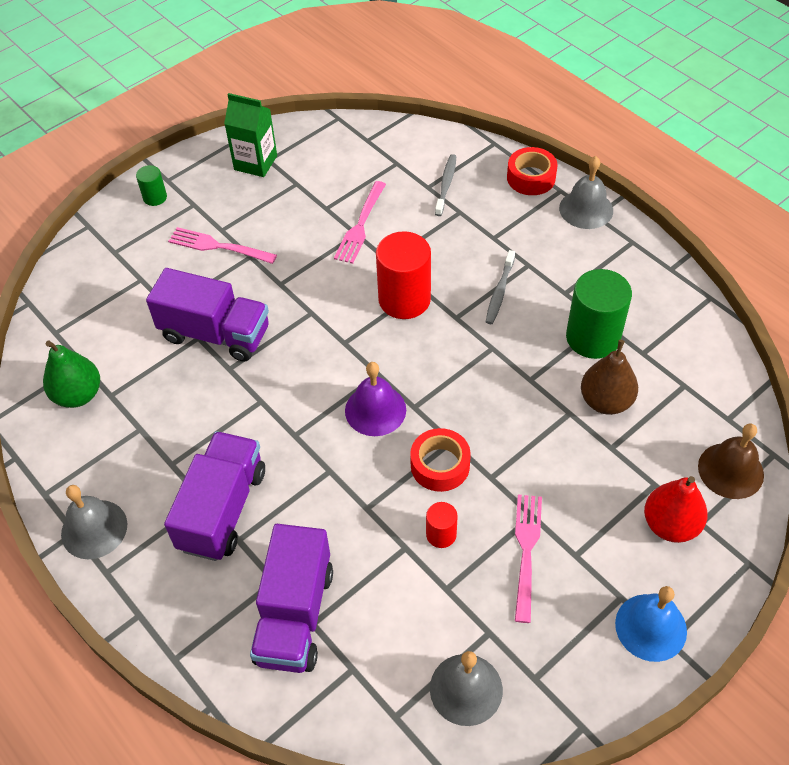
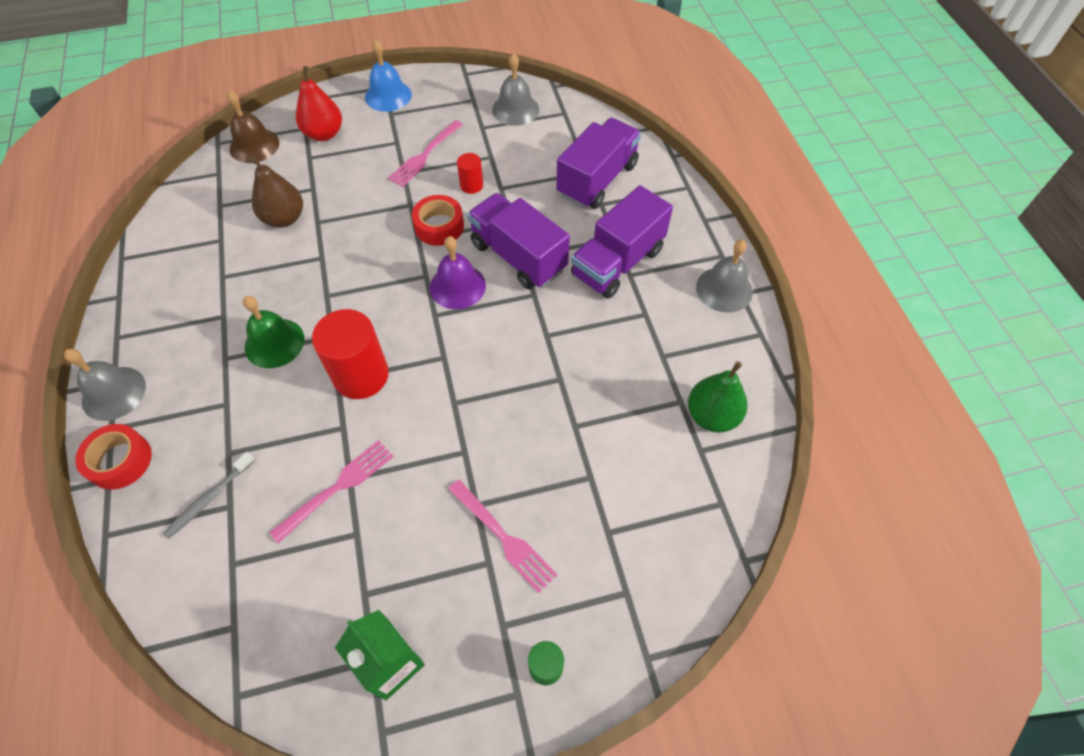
camera: 155 degrees left, 5 degrees up
purple truck [146,268,269,362] -> purple truck moved to [467,193,570,290]
grey toothbrush [486,250,515,324] -> green bell [243,296,305,368]
green cylinder [566,269,632,359] -> none

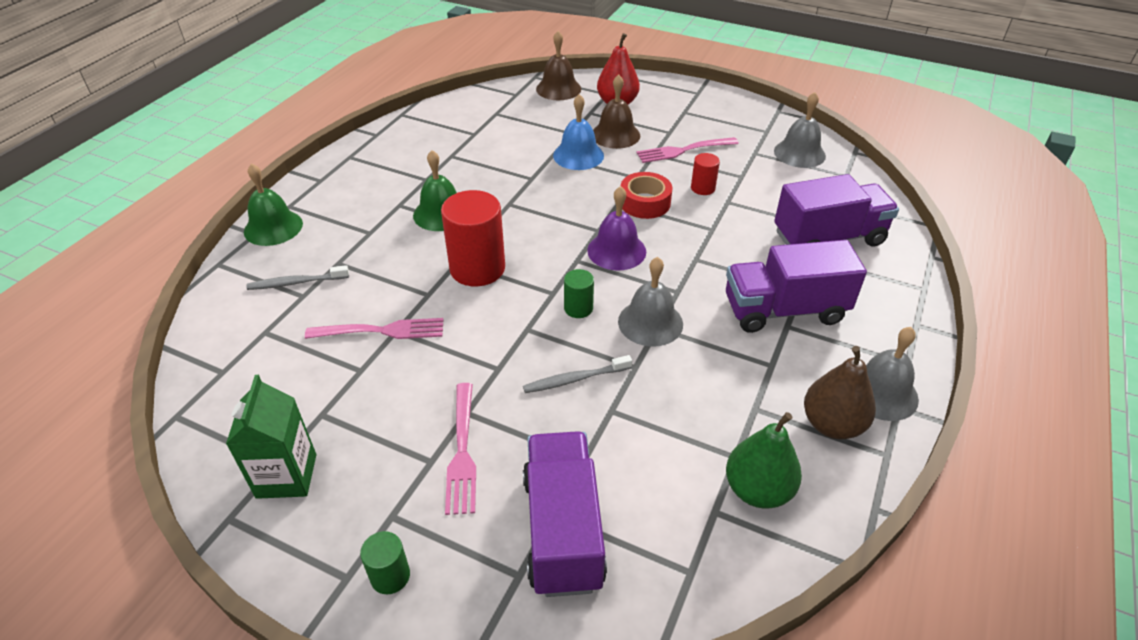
camera: 40 degrees right, 15 degrees down
grey bell [64,349,146,421] -> grey bell moved to [618,257,683,347]
red tape [75,424,152,490] -> green bell [244,163,303,246]
brown pear [250,156,303,228] -> brown pear moved to [804,346,876,439]
blue bell [365,39,412,112] -> blue bell moved to [553,94,604,170]
purple truck [467,193,570,290] -> purple truck moved to [523,431,607,597]
none -> grey toothbrush [523,355,632,393]
none -> green cylinder [564,269,594,318]
none -> brown bell [593,74,640,149]

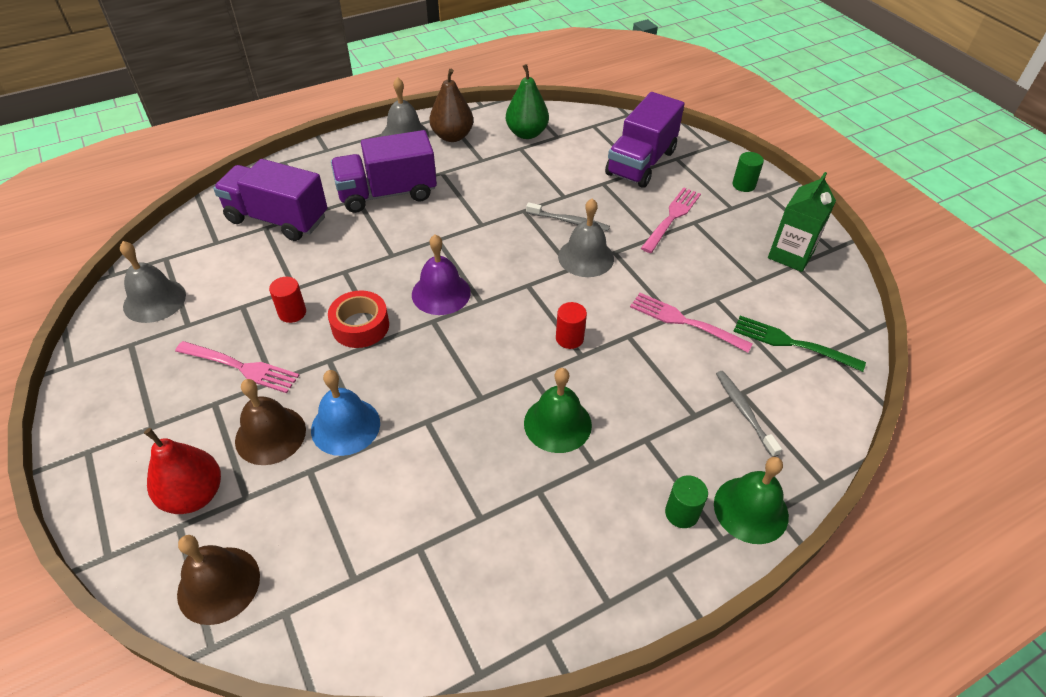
camera: 145 degrees left, 5 degrees up
grey toothbrush [246,265,349,290] -> grey toothbrush turned 135 degrees counterclockwise [716,371,782,457]
red cylinder [441,190,505,286] -> red cylinder [556,302,587,349], size x0.50
green cylinder [564,269,594,318] -> green cylinder moved to [665,475,708,528]
grey bell [618,257,683,347] -> grey bell moved to [558,198,614,277]
purple truck [726,240,867,333] -> purple truck turned 135 degrees clockwise [331,130,437,213]
none -> green fork [733,316,866,372]

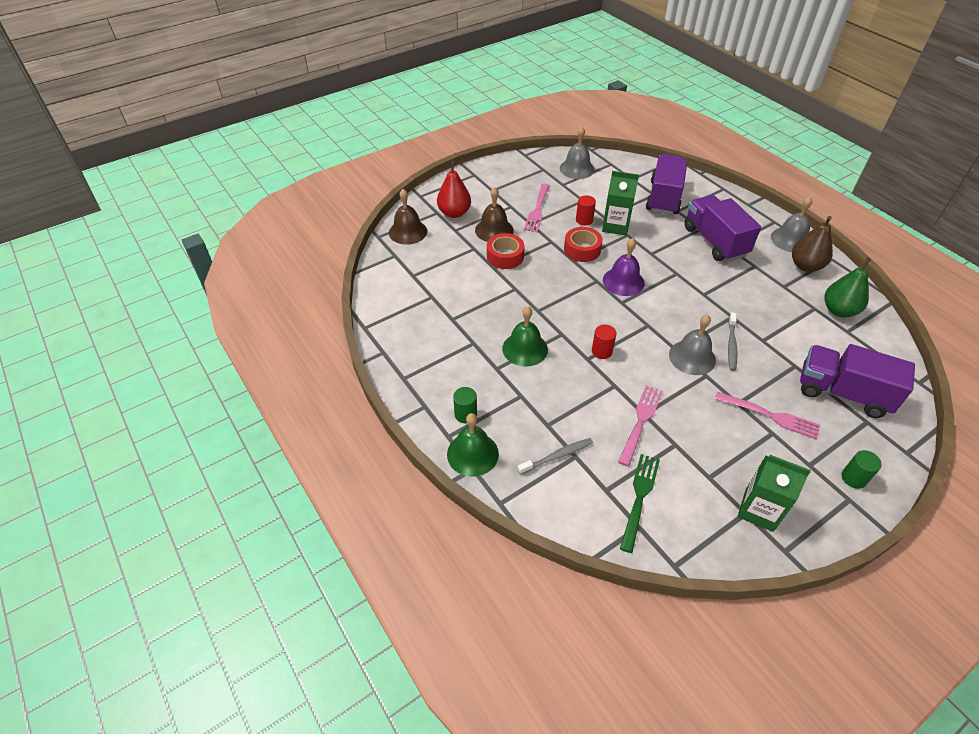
camera: 85 degrees right, 0 degrees up
blue bell [311,370,380,456] -> red tape [487,233,525,269]
none -> green carton [602,171,639,236]

